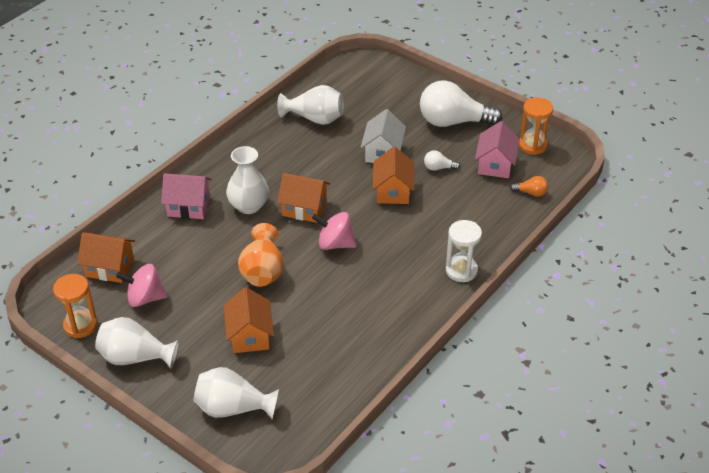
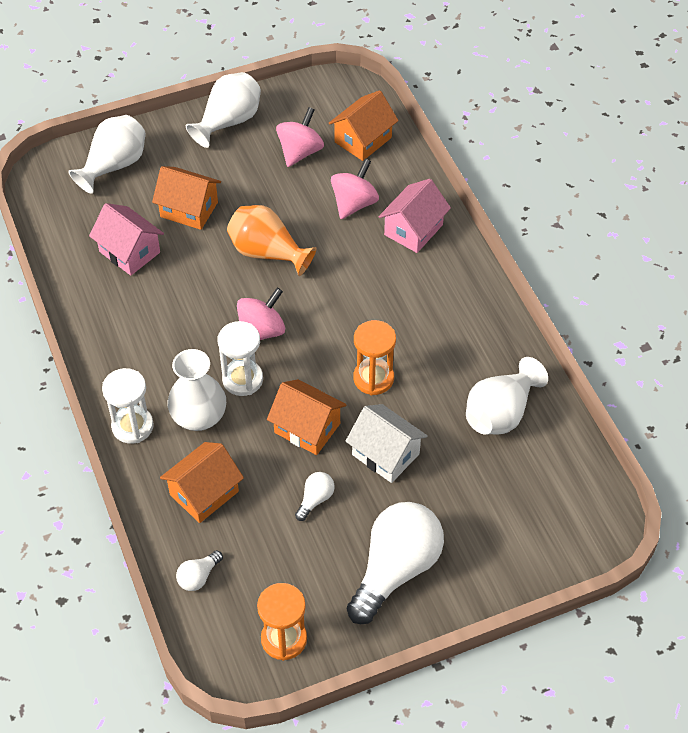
camera: 120 degrees right, 10 degrees up
orange hourglass [53,274,98,338] -> orange hourglass moved to [353,320,396,395]
white vase [226,146,269,214] -> white vase moved to [167,349,226,431]
orange house [277,173,330,223] -> orange house moved to [160,442,244,523]
pink house [475,121,520,178] -> pink house moved to [89,203,164,276]
orange light bulb [510,176,548,197] -> white light bulb [176,550,223,591]
none -> white hourglass [218,321,263,396]
none -> pink spinning top [331,159,379,219]

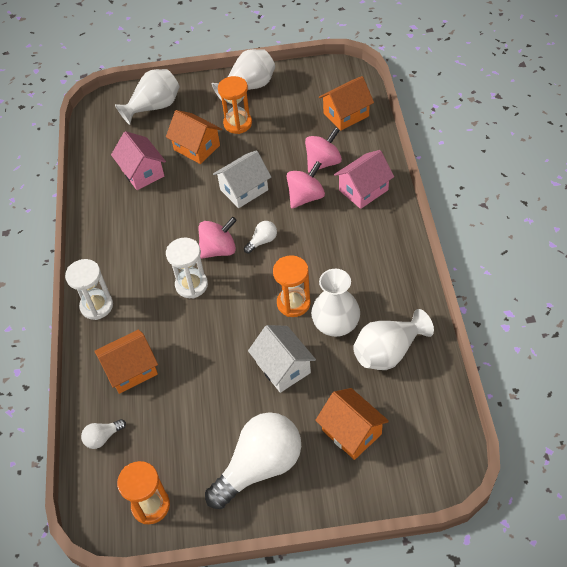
camera: 20 degrees right, 0 degrees up
white vase [167,349,226,431] -> white vase moved to [311,269,360,337]
orange vase [227,205,316,276] -> white house [213,150,271,208]
orange house [267,379,347,455] -> orange house moved to [315,388,389,460]
pink spinning top [276,107,324,167] -> pink spinning top moved to [287,161,325,209]
white light bulb [295,472,335,521] -> white light bulb moved to [244,221,277,254]
none -> orange hourglass [218,76,252,134]

